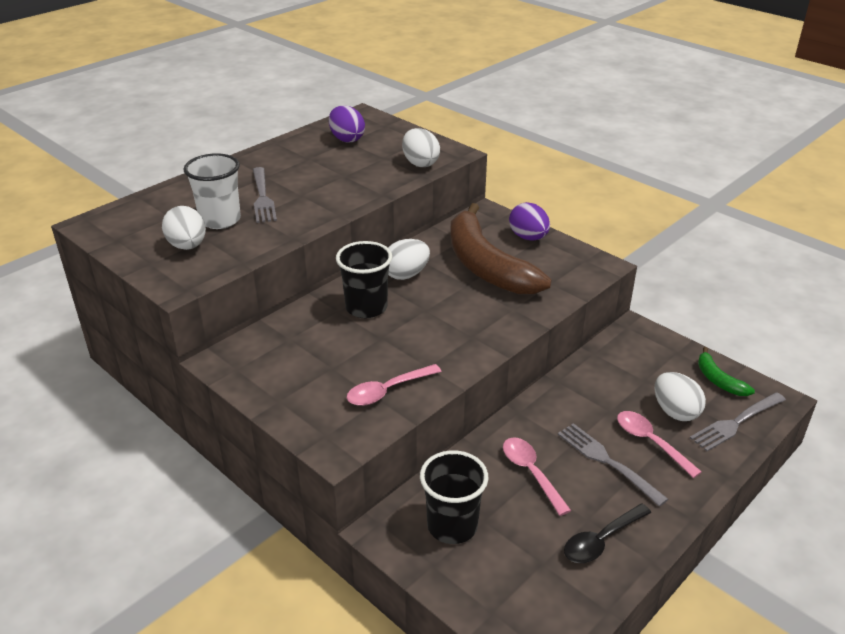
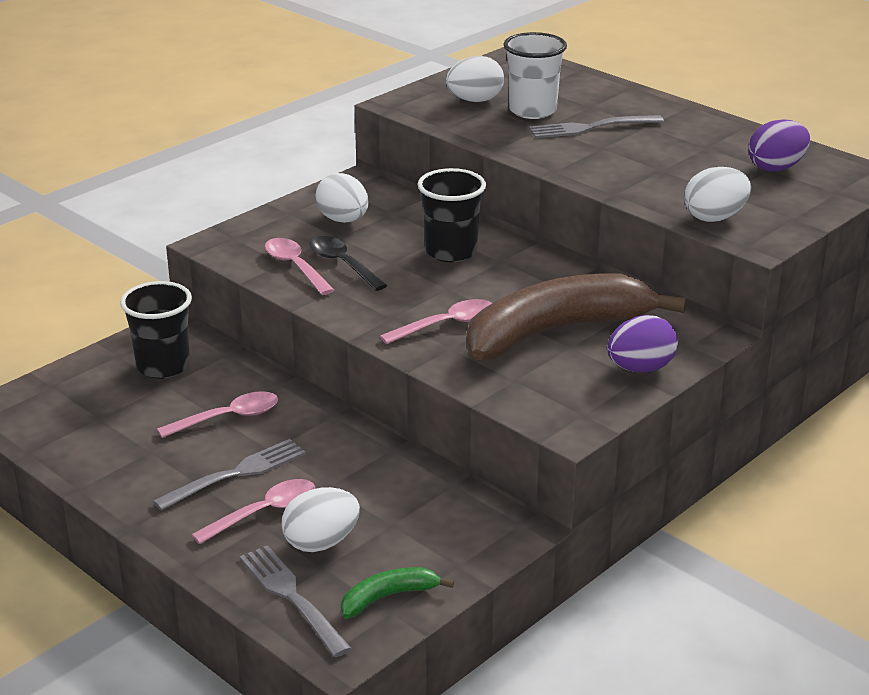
camera: 90 degrees right, 5 degrees down
white egg [388,239,430,280] -> white egg moved to [316,173,369,223]
black spoon [564,503,651,563] -> black spoon moved to [309,236,388,291]
none -> pink spoon [380,299,492,344]

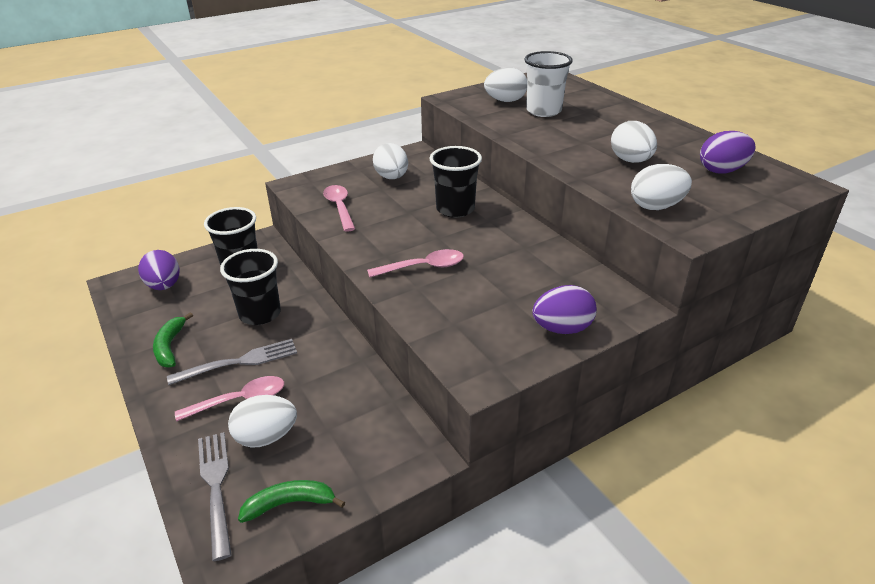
camera: 15 degrees right, 5 degrees up
pink spoon [157,391,278,438] -> black cup [220,249,281,325]
black spoon [309,236,388,291] -> none
brown banana [466,274,686,360] -> none
grey fork [529,115,664,138] -> none
none -> purple egg [138,250,180,290]
none -> green banana [153,312,193,367]
none -> white egg [611,121,657,163]

